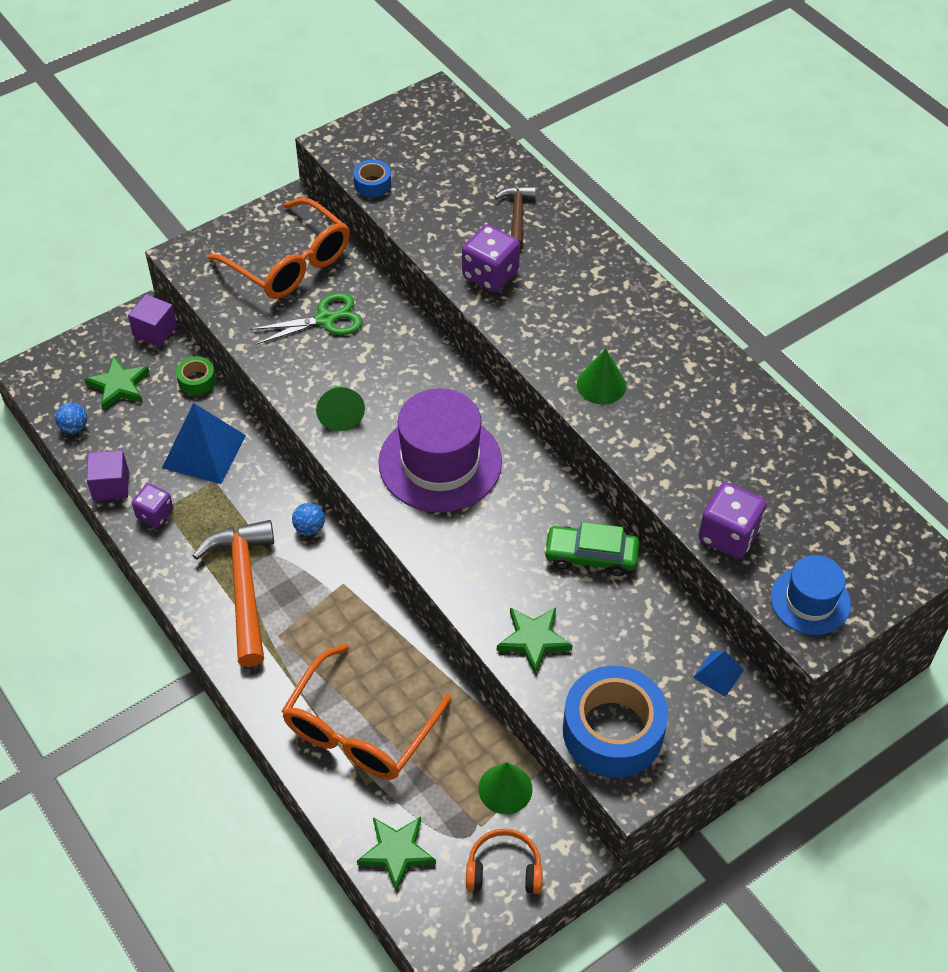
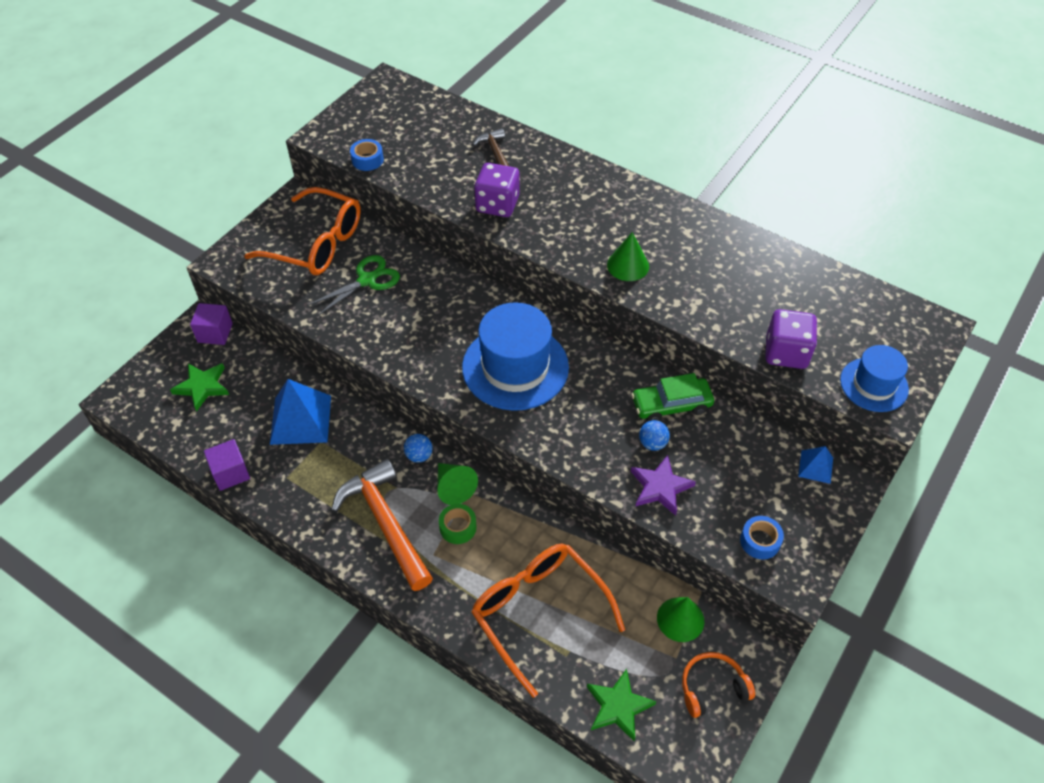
camera: 20 degrees left, 0 degrees up
blue ball [55,403,87,434] -> blue ball moved to [639,420,670,451]
purple dice [132,484,173,528] -> none
green tape [176,356,216,395] -> green tape moved to [439,504,477,544]
orange glasses [282,644,451,780] -> orange glasses turned 135 degrees clockwise [471,544,625,698]
green cone [316,386,365,431] -> green cone moved to [438,463,478,505]
purple hat [378,388,502,512] -> blue hat [462,302,569,411]
green star [497,608,572,674] -> purple star [631,455,696,516]
blue tape [563,666,668,777] -> blue tape [740,516,784,559], size x0.45

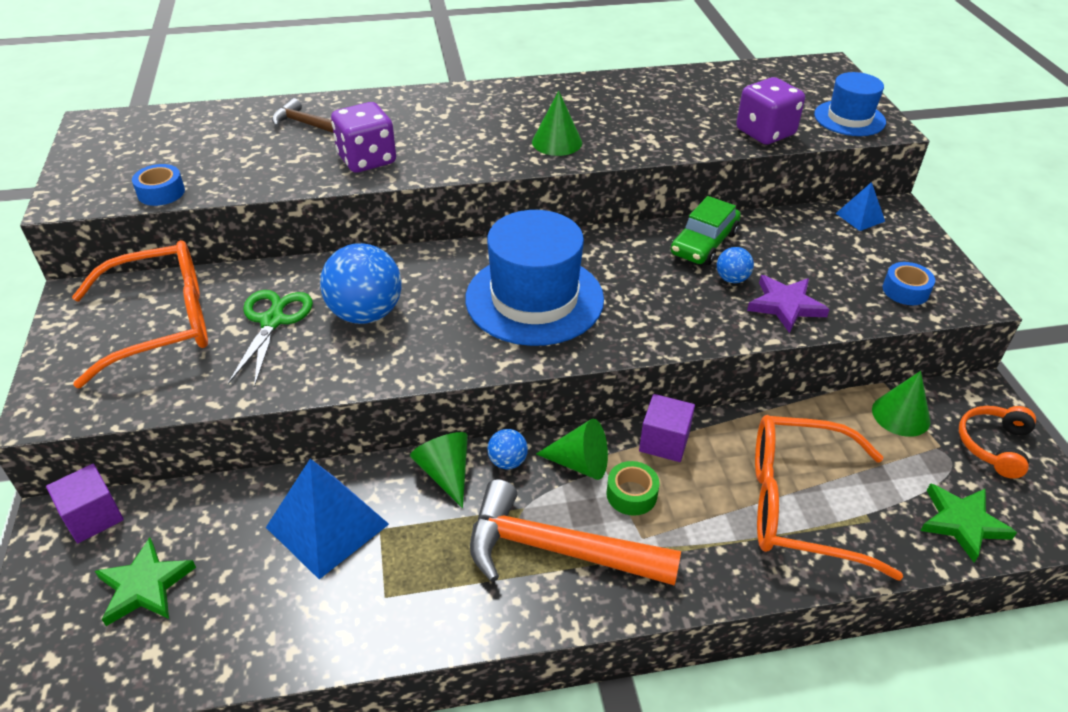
camera: 45 degrees left, 10 degrees down
purple cube [204,439,250,491] -> purple cube moved to [639,394,695,462]
none -> blue ball [320,243,402,324]
none -> green cone [410,432,468,508]

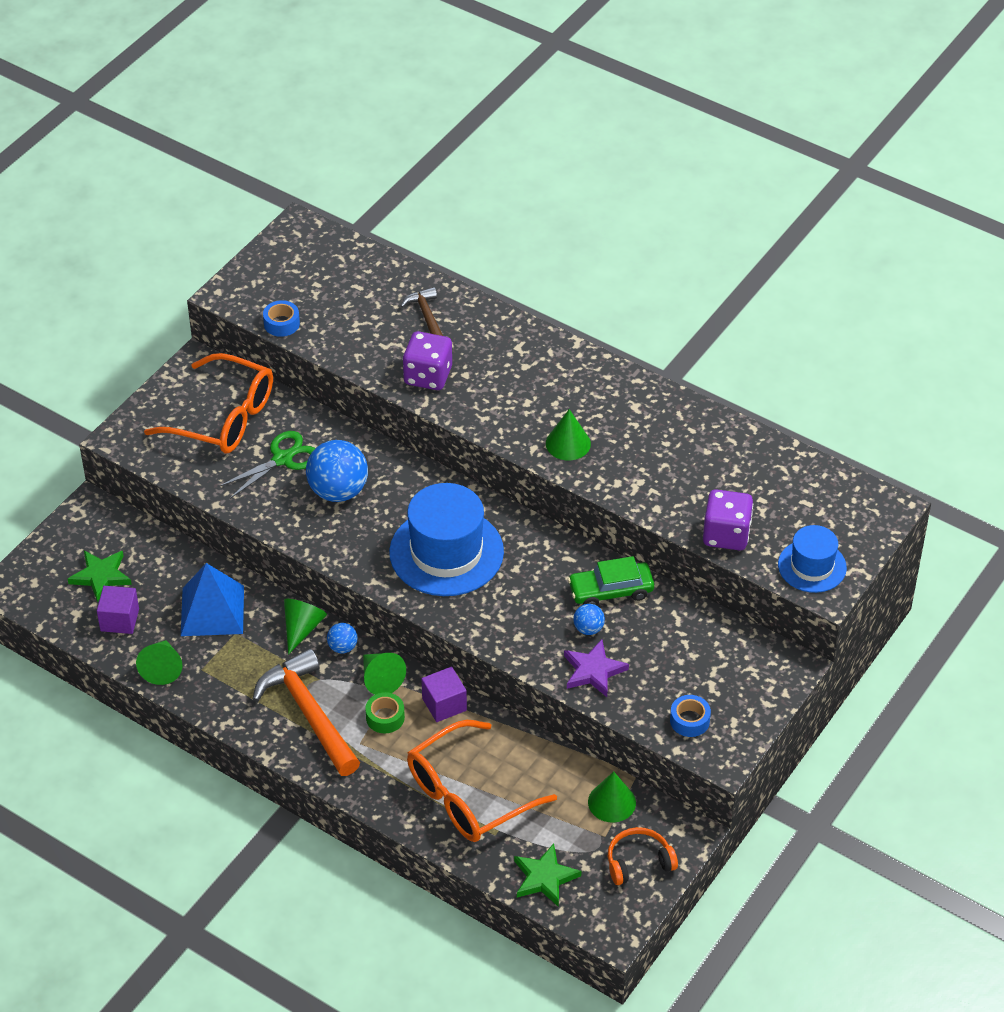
camera: 45 degrees right, 5 degrees up
purple cube [46,464,124,543] -> purple cube moved to [97,586,139,634]
orange glasses [755,415,903,581] -> orange glasses turned 90 degrees counterclockwise [407,720,557,842]
blue pyramid [835,182,885,231] -> none
none -> green cone [136,640,182,685]

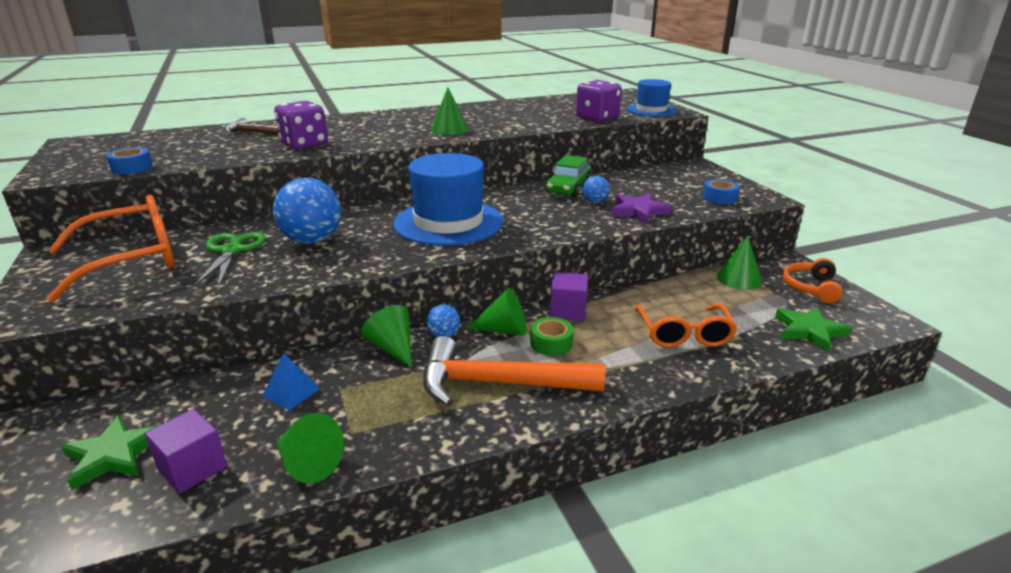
camera: 55 degrees left, 20 degrees down
blue pyramid [181,563,244,636] -> blue pyramid [262,353,321,410], size x0.51
orange glasses [407,720,557,842] -> orange glasses [635,304,737,348], size x0.66

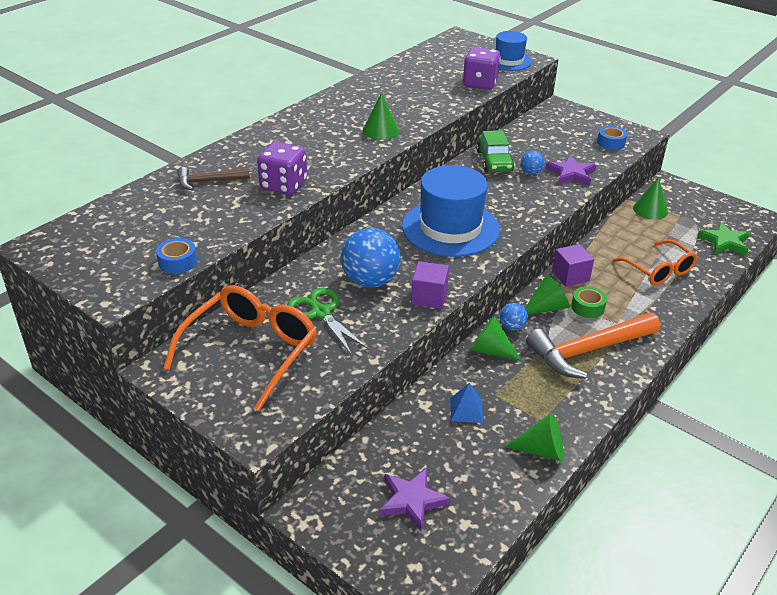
camera: 30 degrees left, 10 degrees up
green star [61,416,158,490] -> purple star [380,468,451,531]
purple cube [145,409,227,494] -> purple cube moved to [411,261,449,309]
orange headphones [783,258,843,303] -> none

